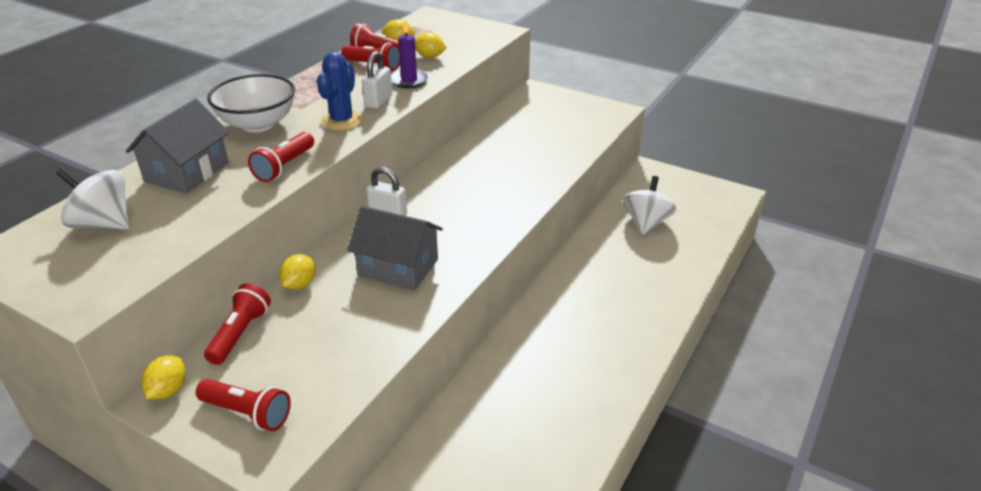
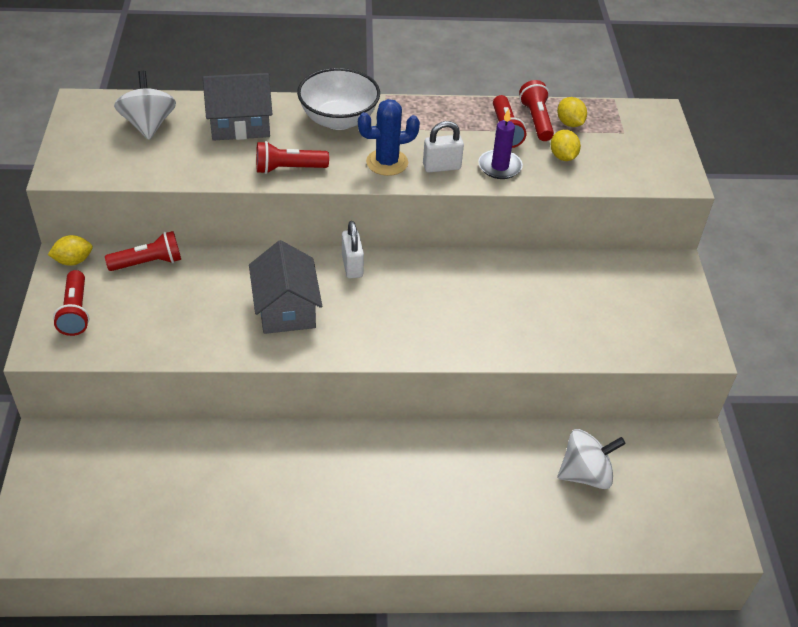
camera: 55 degrees right, 10 degrees up
yellow lemon [279,254,315,290] -> none

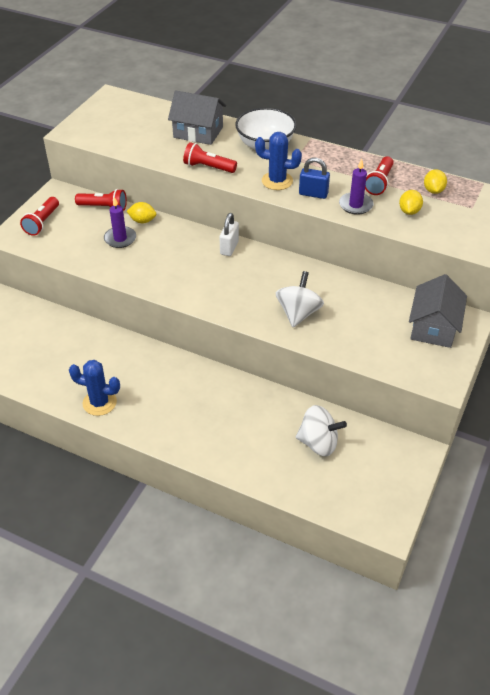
camera: 30 degrees right, 0 degrees up
yellow lemon [48,235,93,266] -> yellow lemon moved to [127,202,156,223]
white spinning top [114,71,176,140] -> white spinning top moved to [276,271,324,327]
grey house [249,240,322,334] -> grey house moved to [409,274,467,348]
white padlock [423,121,464,173] -> blue padlock [299,158,330,199]
red flashlight [519,80,554,141] -> none
none -> blue cactus [69,360,120,416]
none -> purple candle [104,197,136,248]

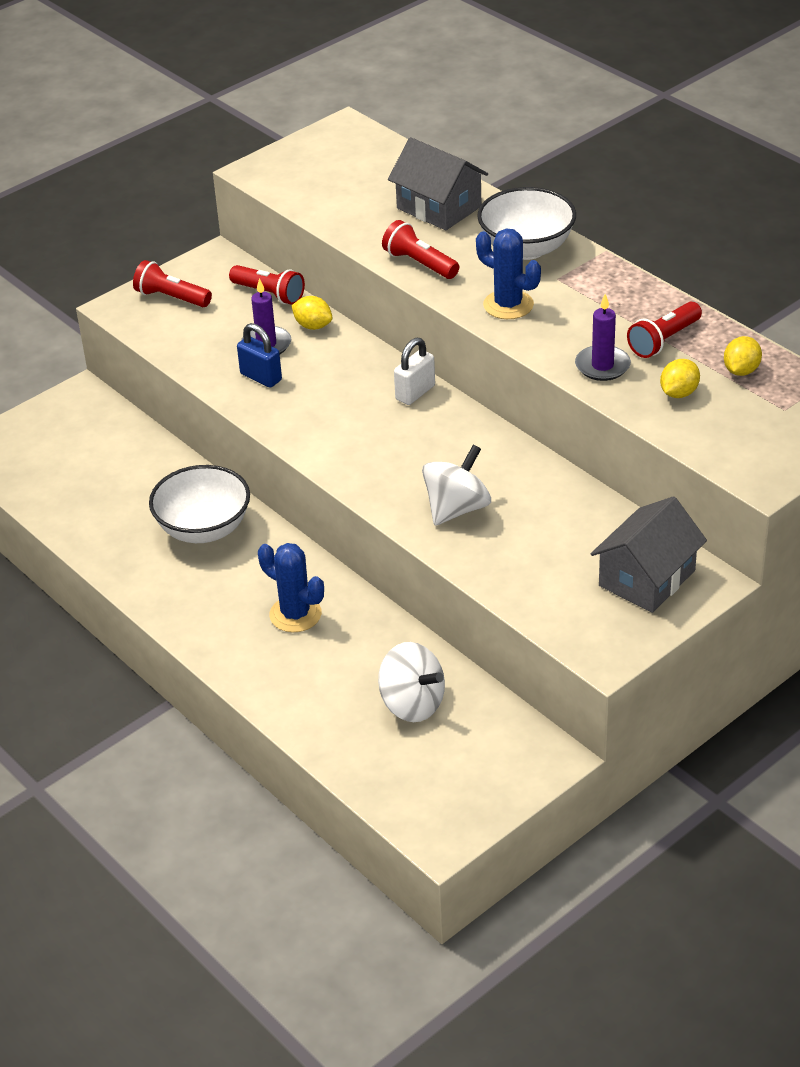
camera: 25 degrees right, 5 degrees down
red flashlight [20,197,59,236] -> red flashlight turned 75 degrees clockwise [133,260,212,307]
blue cactus [69,360,120,416] -> blue cactus moved to [258,543,324,632]
blue padlock [299,158,330,199] -> blue padlock moved to [237,323,282,388]
none -> white bowl [149,465,250,543]

